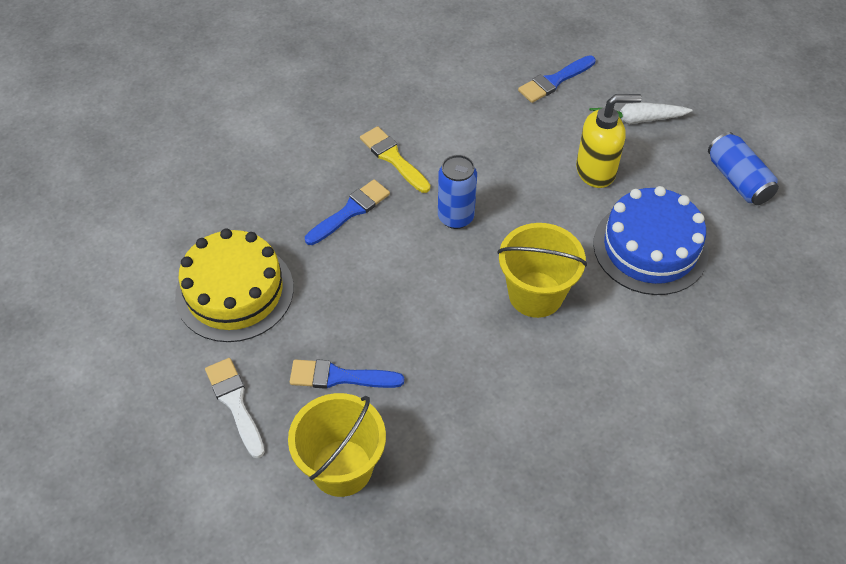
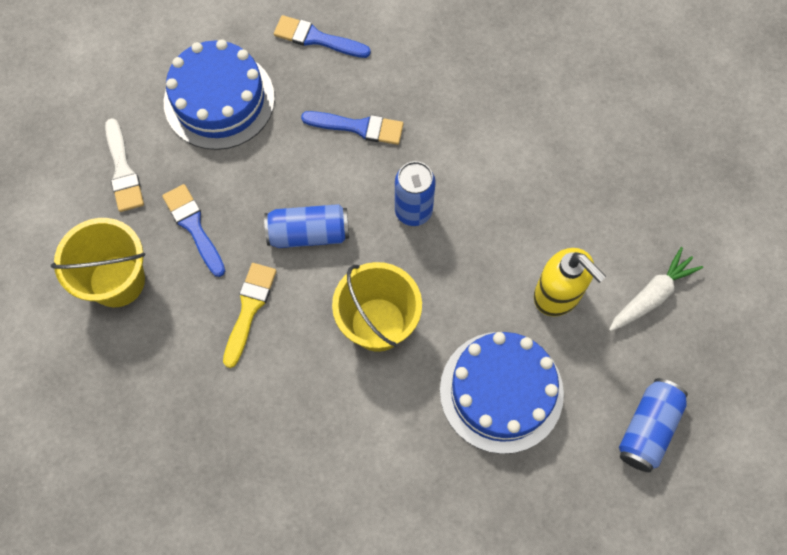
camera: 55 degrees right, 15 degrees up
yellow cake [175,229,294,342] -> blue cake [164,39,275,150]
white brush [205,358,265,458] -> white brush turned 135 degrees clockwise [105,118,144,212]
yellow brush [360,126,430,193] -> yellow brush moved to [223,263,277,368]
blue brush [518,55,596,103] -> blue brush moved to [274,15,371,58]
white carrot [589,102,693,125] -> white carrot turned 90 degrees clockwise [609,247,703,331]
none -> blue can [264,204,349,248]

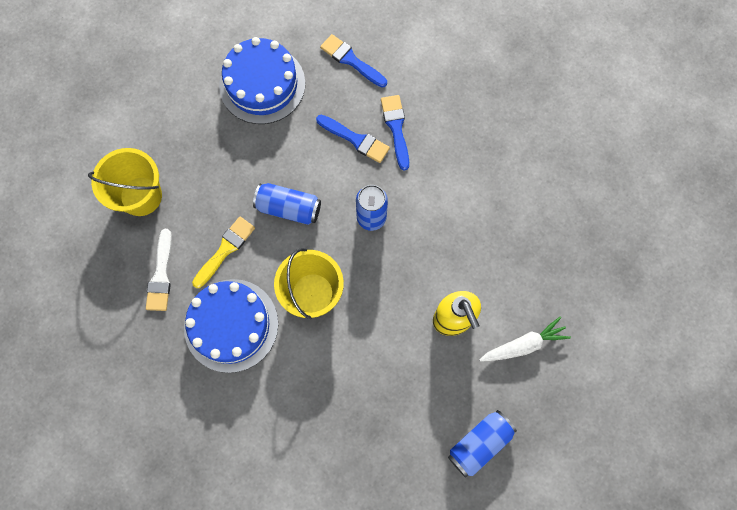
camera: 20 degrees right, 5 degrees up
white brush [105,118,144,212] -> white brush moved to [146,229,172,311]
blue brush [162,184,225,277] -> blue brush moved to [381,95,409,171]
blue cake [440,332,564,454] -> blue cake moved to [184,279,278,373]

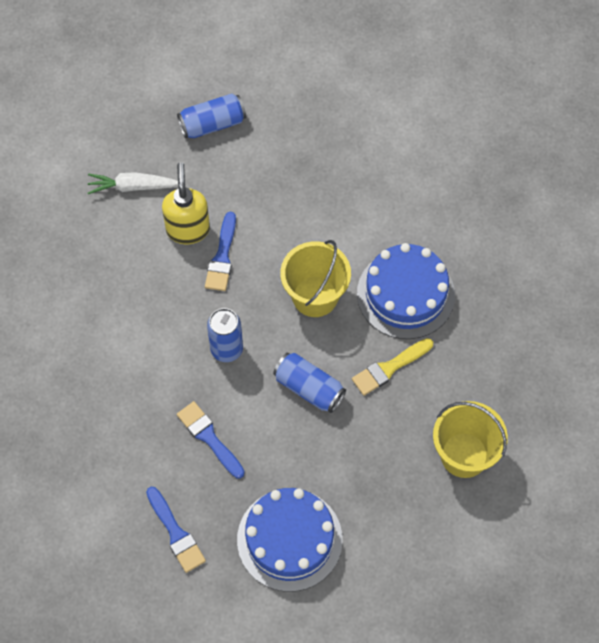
camera: 160 degrees left, 10 degrees down
white brush [146,229,172,311] -> none
blue brush [381,95,409,171] -> blue brush moved to [205,212,236,291]

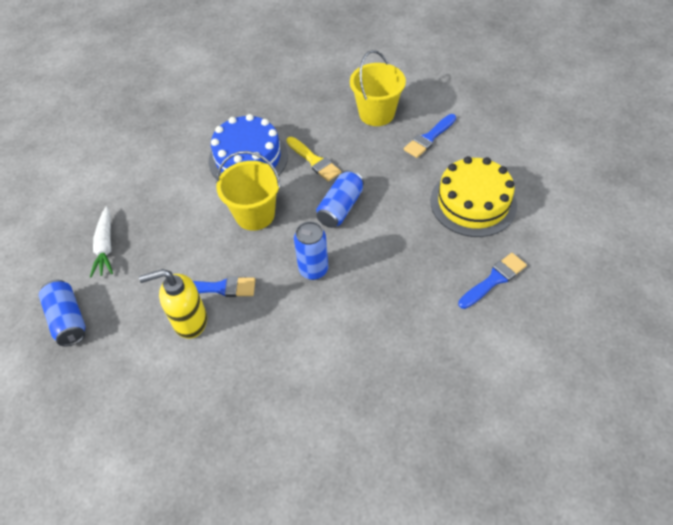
camera: 95 degrees left, 10 degrees down
white carrot [88,172,178,194] -> white carrot moved to [90,207,113,277]
blue brush [177,401,245,479] -> blue brush moved to [404,114,456,158]
blue cake [237,488,343,592] -> yellow cake [430,156,517,237]

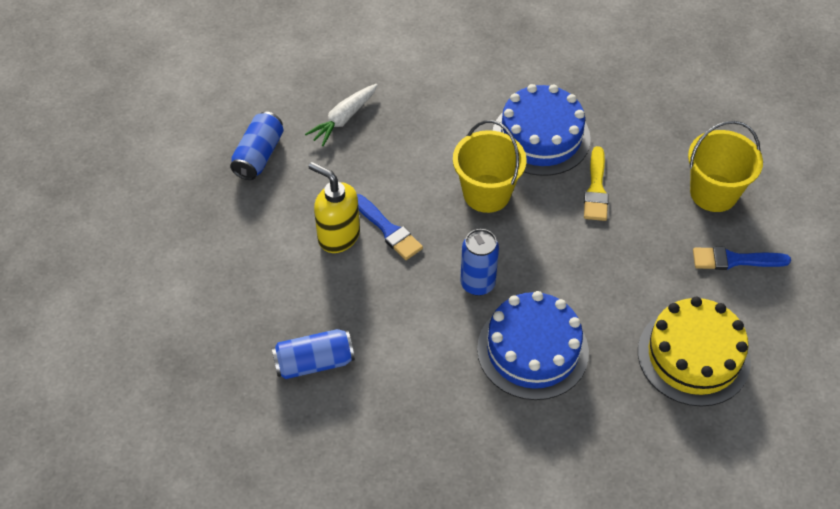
camera: 45 degrees right, 0 degrees up
blue can [316,170,364,228] -> blue can moved to [272,329,355,379]
blue brush [458,253,527,309] -> none
none -> blue cake [477,291,589,400]

